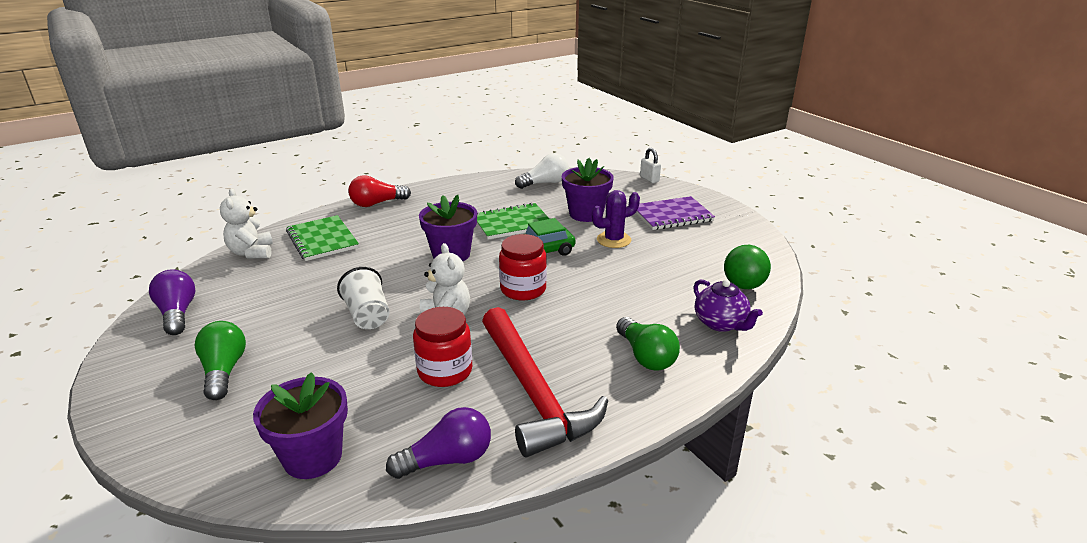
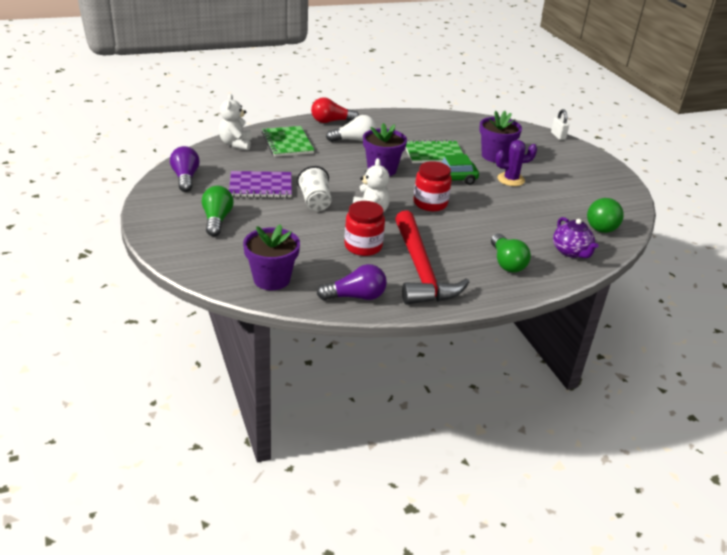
camera: 10 degrees right, 5 degrees up
white light bulb [515,153,569,189] -> white light bulb moved to [326,115,377,142]
purple notebook [636,196,715,230] -> purple notebook moved to [229,171,292,198]

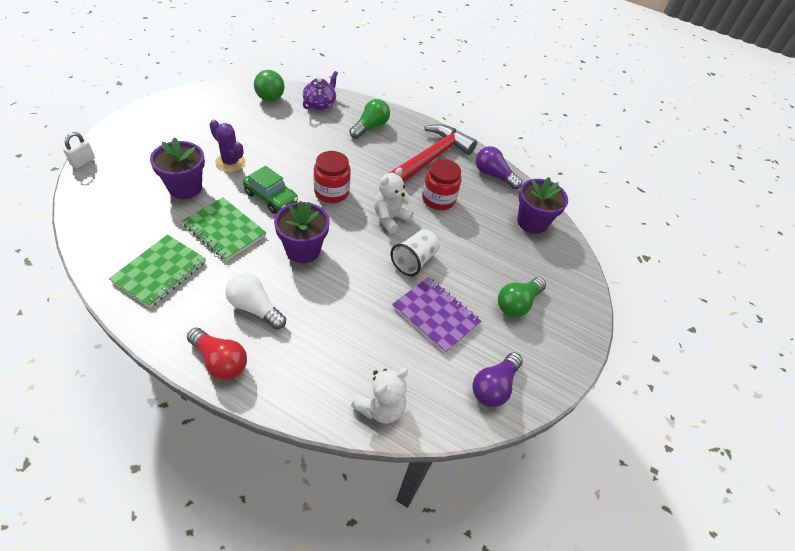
camera: 135 degrees left, 15 degrees up
green notebook [262,126,315,157] -> green notebook moved to [109,235,206,308]

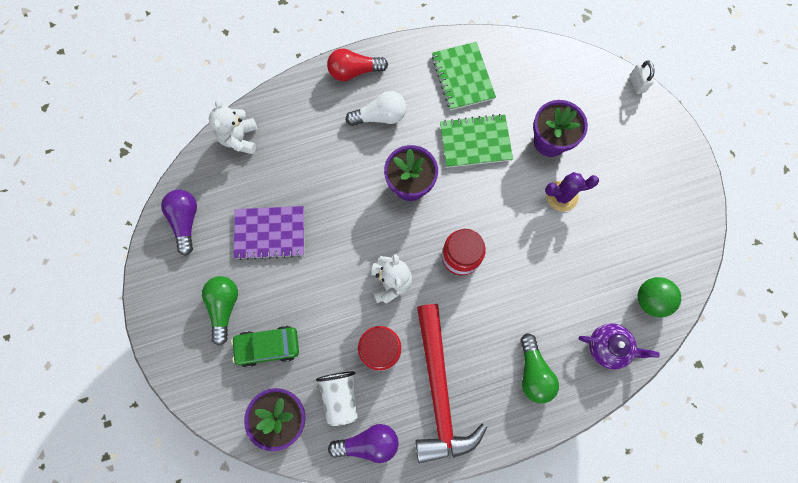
camera: 140 degrees right, 25 degrees up
green car [243,166,298,214] -> green car moved to [231,326,299,367]
purple teapot [303,71,338,111] -> purple teapot turned 60 degrees counterclockwise [579,323,660,370]
white cup [391,229,440,276] -> white cup moved to [316,371,358,426]

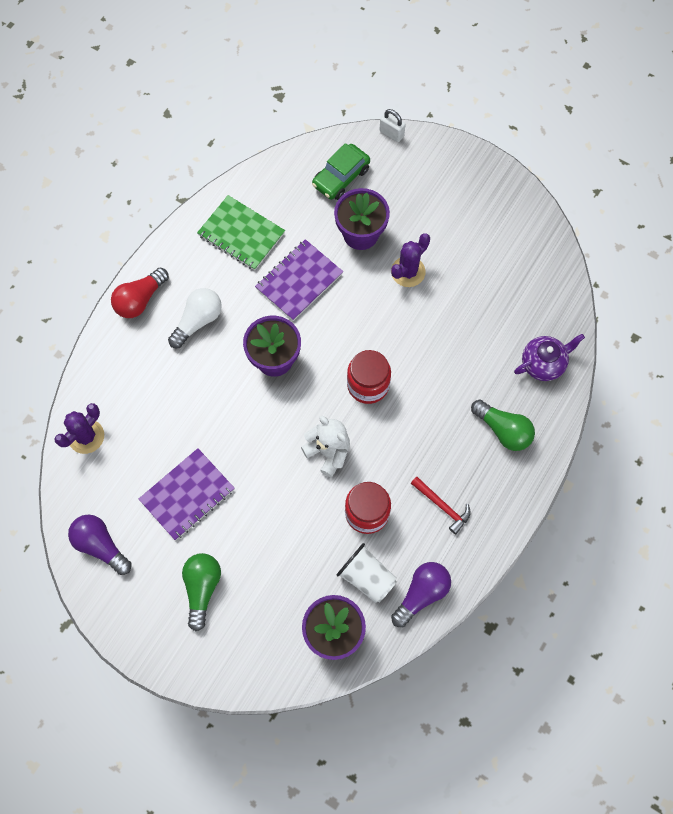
camera: 40 degrees left, 5 degrees down
green light bulb [202,276,238,346] -> green light bulb turned 45 degrees clockwise [182,553,221,631]
white teddy bear [209,99,257,154] -> purple cactus [54,403,104,454]
green car [231,326,299,367] -> green car moved to [312,143,370,200]
red hammer [416,304,487,463] -> red hammer [411,477,470,534], size x0.43
green notebook [440,114,513,168] -> purple notebook [255,239,343,321]
green ball [638,277,681,317] -> none

